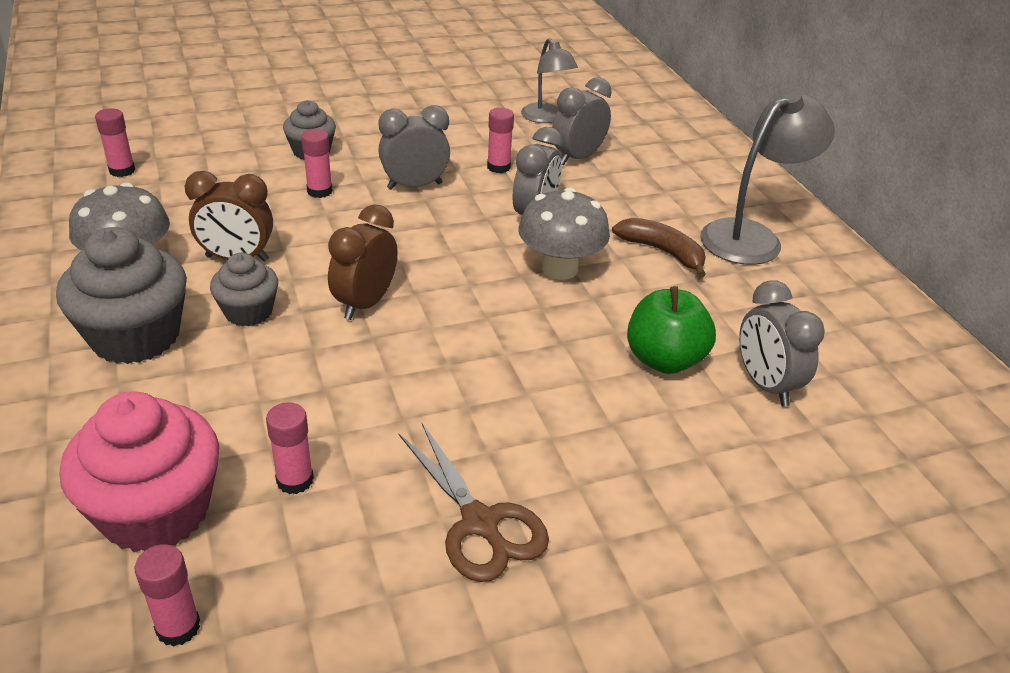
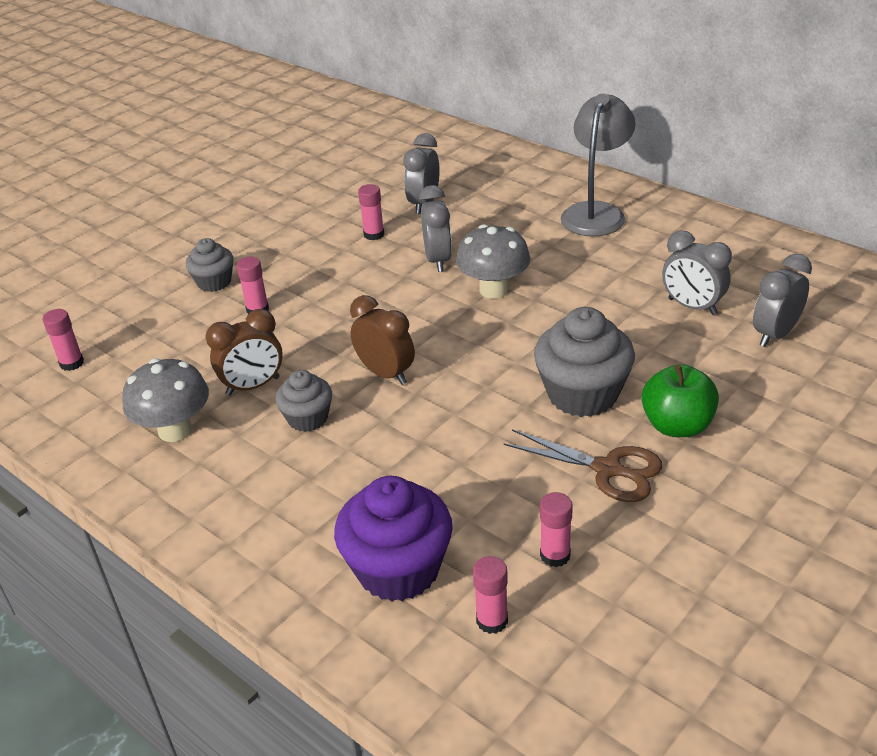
camera: 25 degrees left, 0 degrees up
grey cupcake [56,227,187,364] -> grey cupcake moved to [534,307,635,417]
pink cupcake [59,391,219,552] -> purple cupcake [334,476,453,602]
pink glue stick [266,402,314,494] -> pink glue stick moved to [540,492,573,567]
brown clock [328,204,398,320] -> brown clock turned 135 degrees clockwise [350,295,415,385]
grey clock [378,105,450,190] -> grey clock moved to [753,254,812,347]
grey lamp [521,38,578,123] -> none
brown banana [612,218,706,277] -> none
green apple [627,286,716,374] -> green apple moved to [642,364,719,437]

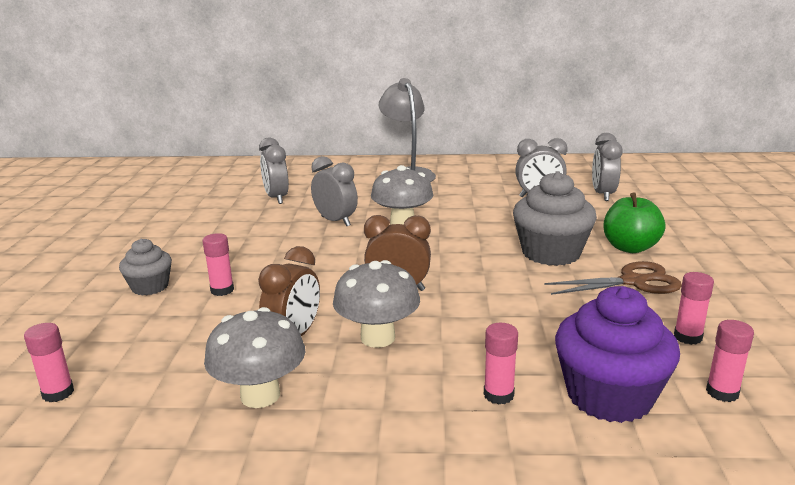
camera: 40 degrees left, 15 degrees down
grey cupcake [275,370,332,432] -> grey mushroom [333,260,420,348]
pink glue stick [358,184,384,240] -> pink glue stick moved to [484,323,518,405]

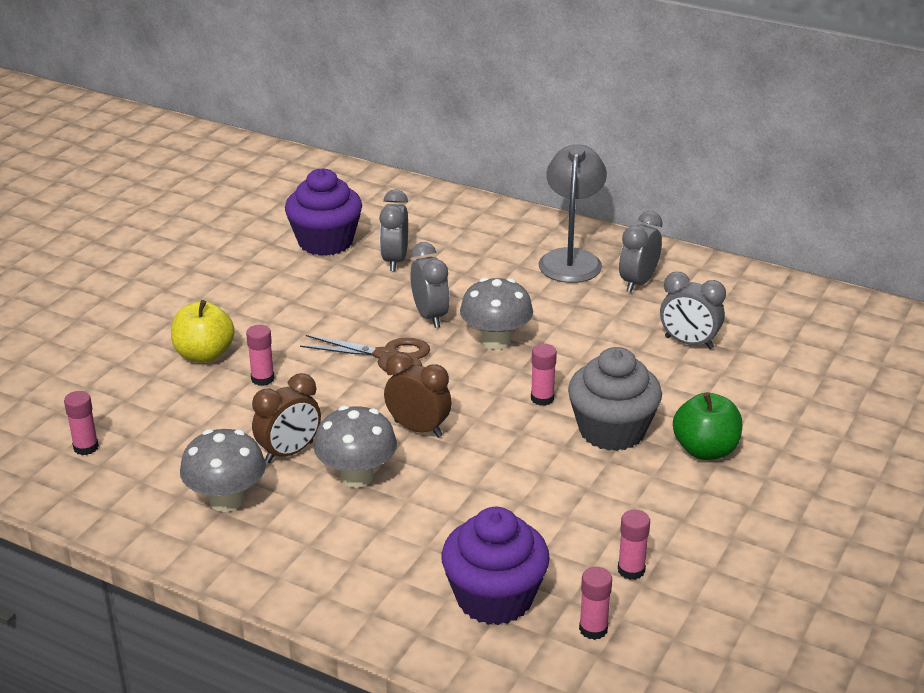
camera: 25 degrees right, 10 degrees up
grey cupcake [119,238,172,295] -> yellow apple [171,300,235,363]
pink glue stick [484,323,518,405] -> pink glue stick moved to [531,344,557,406]
brown scissors [544,261,682,295] -> brown scissors moved to [300,335,430,371]
grey clock [592,133,623,201] -> grey clock moved to [619,211,663,292]
none -> purple cupcake [285,168,362,256]

